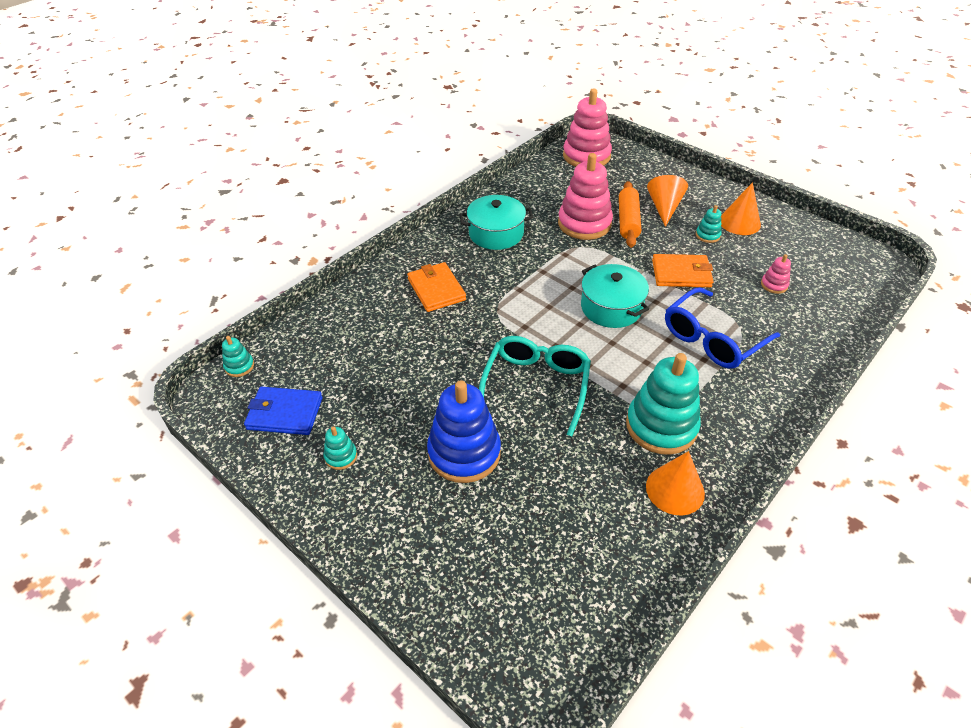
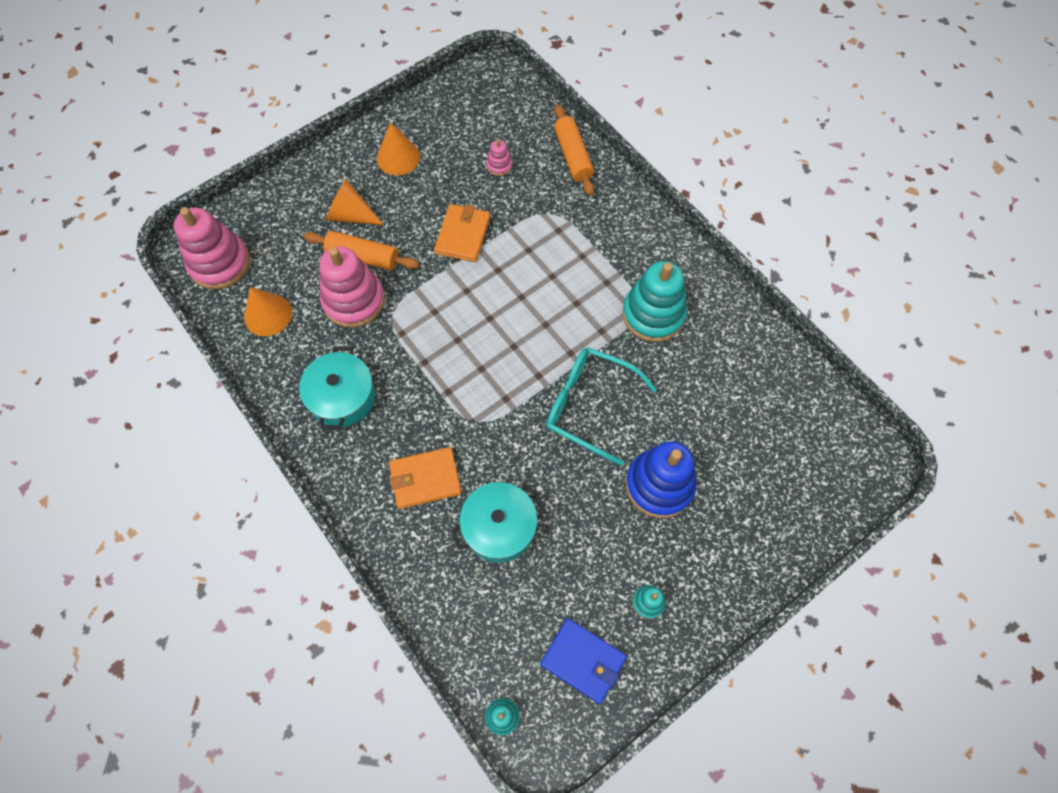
camera: 80 degrees left, 20 degrees up
blue wallet [244,387,323,435] -> blue wallet turned 75 degrees counterclockwise [540,618,627,704]
turquoise pot [581,264,649,328] -> turquoise pot moved to [451,482,546,563]
orange cone [646,451,705,515] -> orange cone moved to [244,287,292,336]
blue glasses [665,287,780,369] -> none
turquoise stacking toy [696,205,722,243] -> none
none -> orange rolling pin [554,104,594,196]

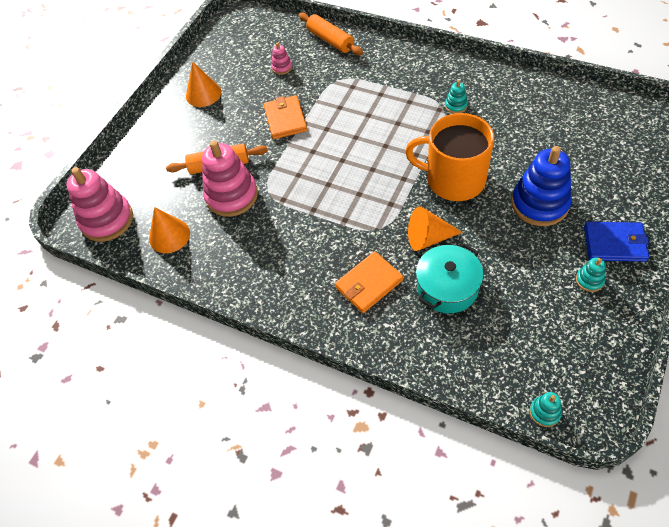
camera: 20 degrees left, 10 degrees down
turquoise pot [299,347,375,429] -> none
orange cone [326,179,384,225] -> orange cone moved to [408,207,463,251]
blue wallet [540,618,627,704] -> blue wallet moved to [584,222,649,262]
turquoise glasses [546,347,657,466] -> orange mug [405,113,494,201]
turquoise stacking toy [622,261,687,342] -> turquoise stacking toy [445,80,468,114], size x0.45

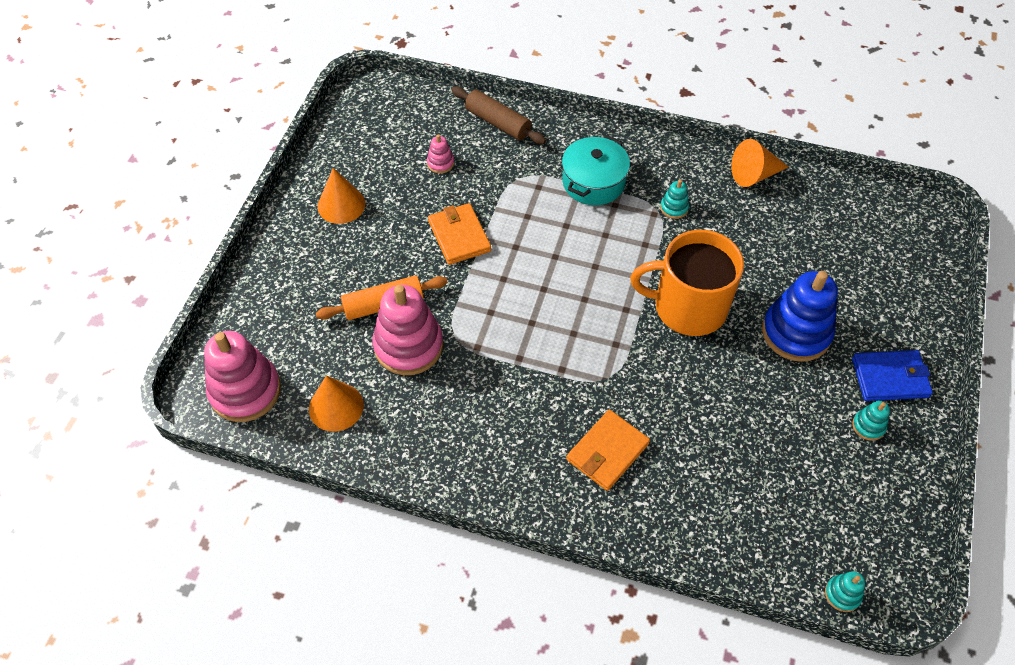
camera: 15 degrees left, 0 degrees up
orange rolling pin [299,12,363,55] -> brown rolling pin [451,86,546,144]
orange cone [408,207,463,251] -> orange cone moved to [731,139,788,187]
turquoise pot [416,243,484,313] -> turquoise pot moved to [562,136,630,205]

